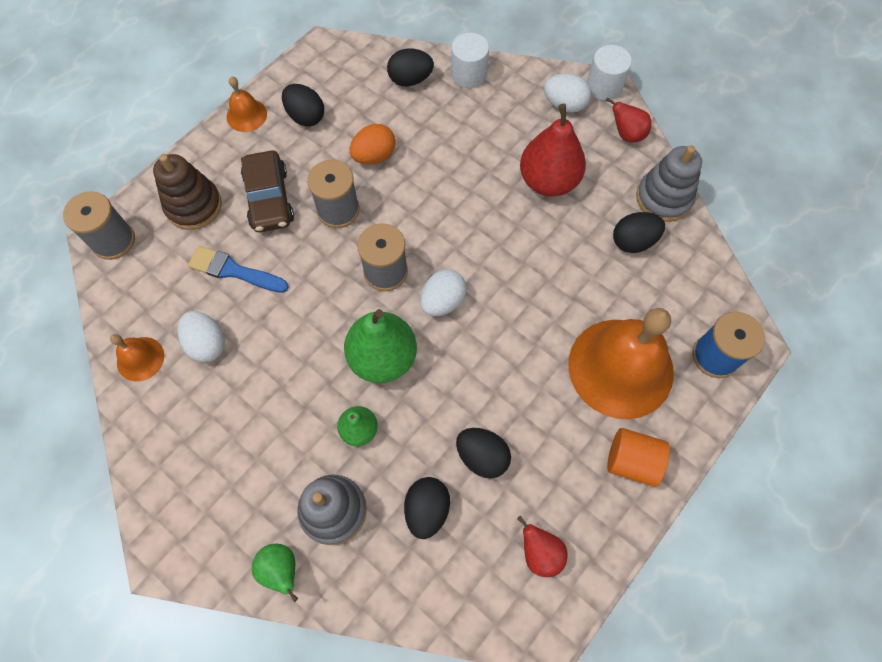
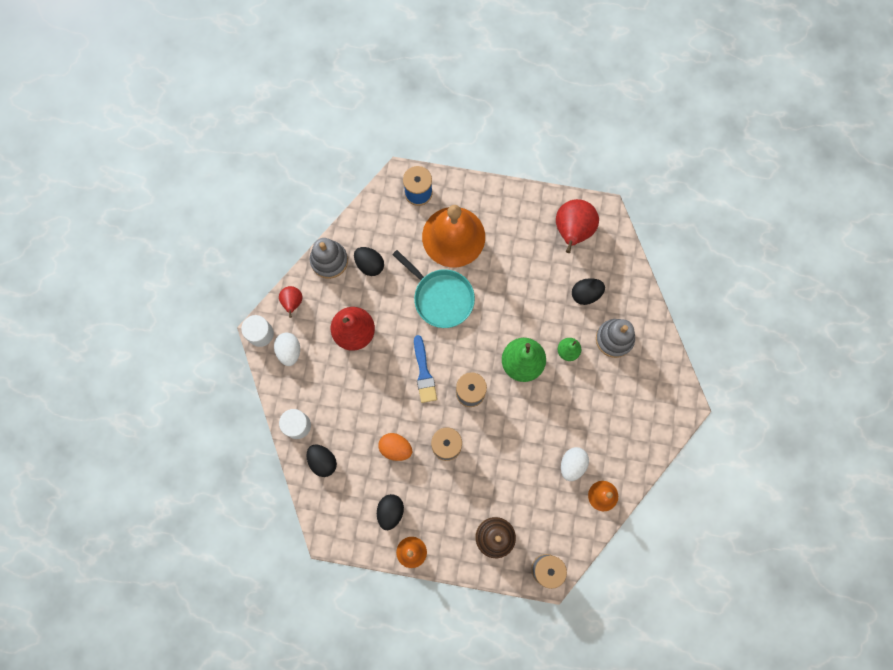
camera: 120 degrees left, 10 degrees up
blue brush [188,246,289,293] -> blue brush moved to [414,335,437,403]
brown car [241,151,294,232] -> none
green pear [252,544,298,602] -> none
white egg [420,269,467,316] -> none
black egg [456,428,511,479] -> none
red pear [517,516,568,577] -> red pear [556,199,599,253], size x1.85
orange cylinder [607,428,670,487] -> none
none -> turquoise pan [392,250,475,328]

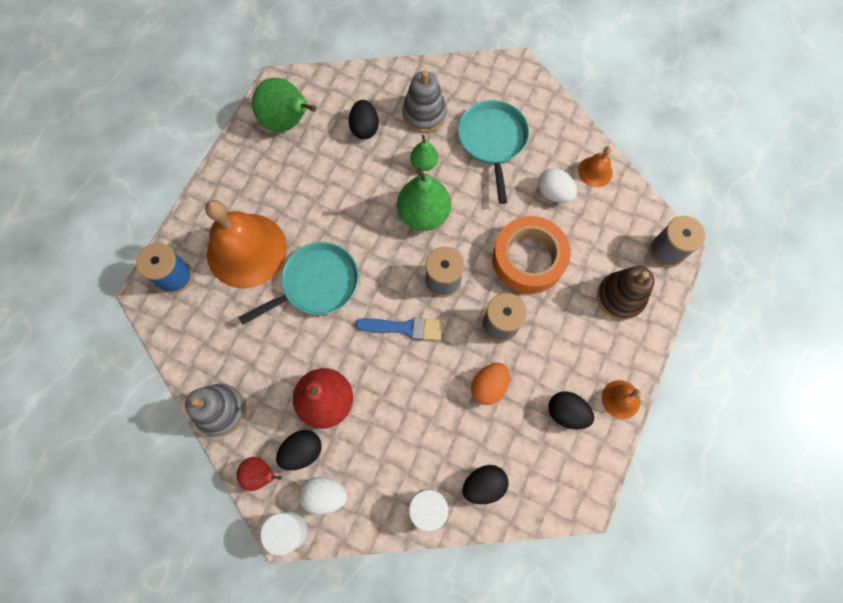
camera: 75 degrees left, 5 degrees down
black egg [354,247,384,276] -> black egg moved to [276,430,322,470]
red pear [556,199,599,253] -> green pear [252,78,316,132]
none -> turquoise pan [458,100,529,204]
none -> orange tape [492,216,570,294]

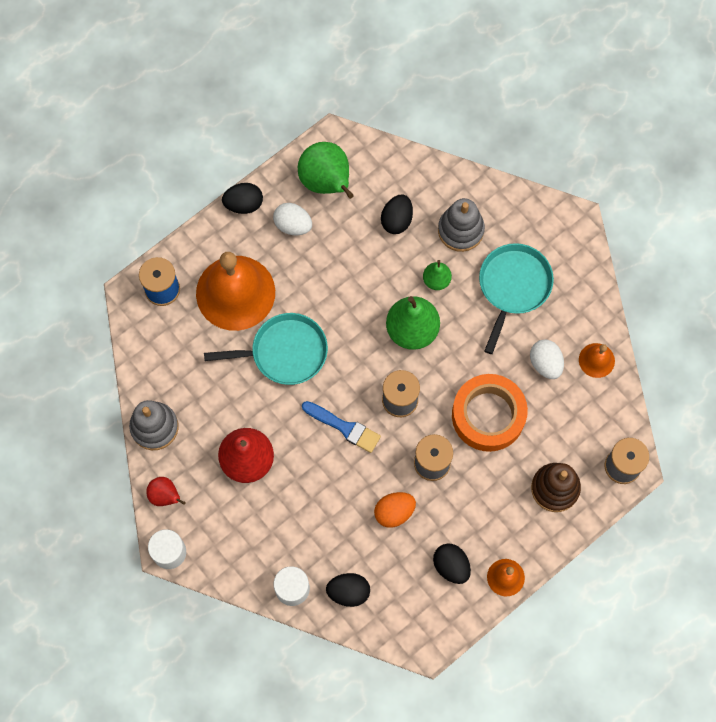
camera: 25 degrees right, 0 degrees up
black egg [276,430,322,470] -> black egg moved to [222,183,263,214]
white egg [299,477,347,515] -> white egg moved to [273,203,312,235]

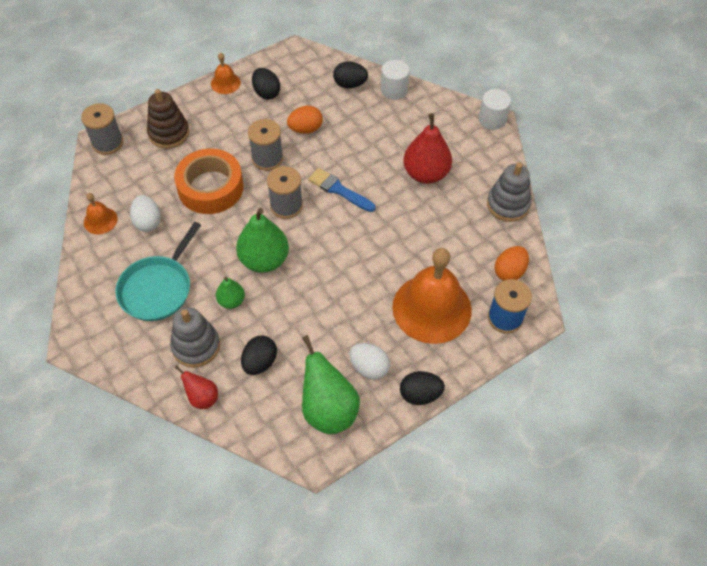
camera: 175 degrees left, 15 degrees down
red pear [146,477,186,506] -> red pear moved to [175,366,218,409]
turquoise pan [204,313,328,385] -> none
none -> orange egg [495,246,529,281]

